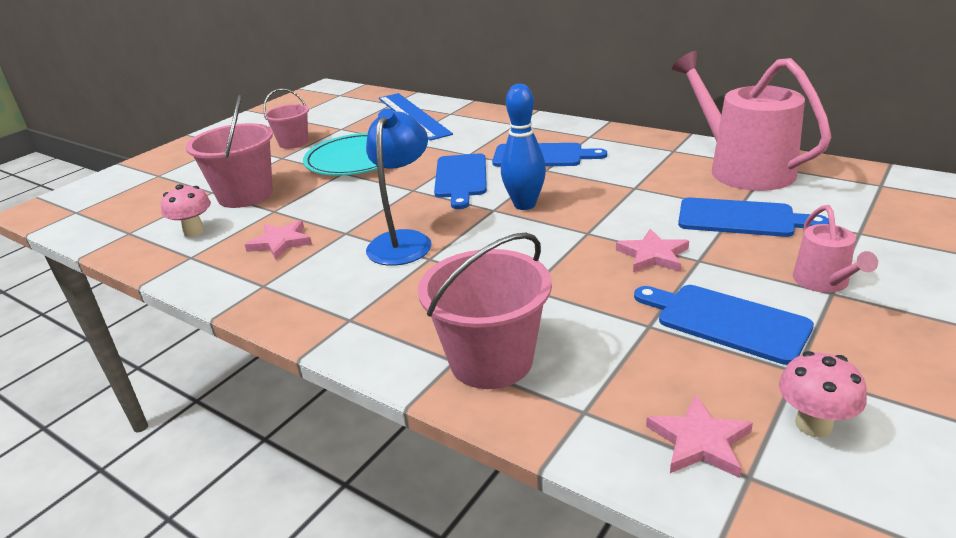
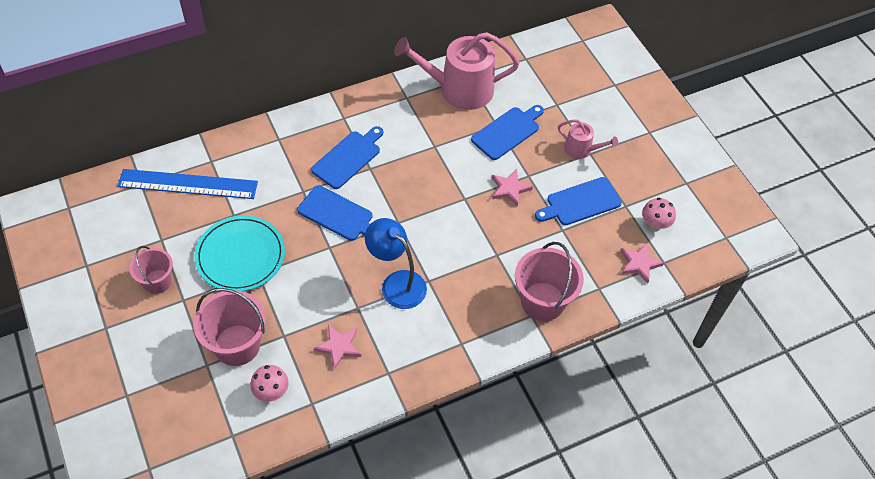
camera: 65 degrees left, 25 degrees up
blue bowling pin [501,84,546,210] -> none

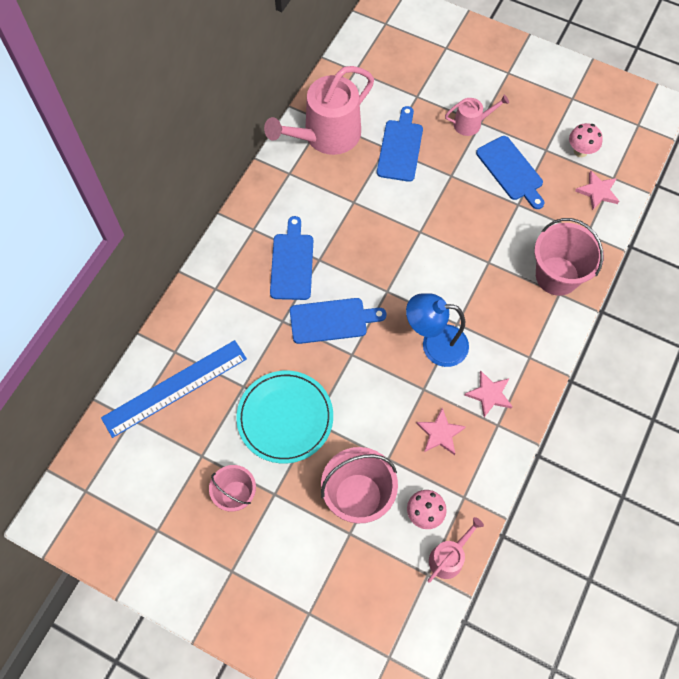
camera: 35 degrees left, 10 degrees up
pink star [492,169,533,207] -> pink star moved to [465,370,513,417]
blue cutting board [535,177,622,225] -> blue cutting board turned 60 degrees counterclockwise [476,136,545,209]
none -> pink watering can [427,517,484,583]

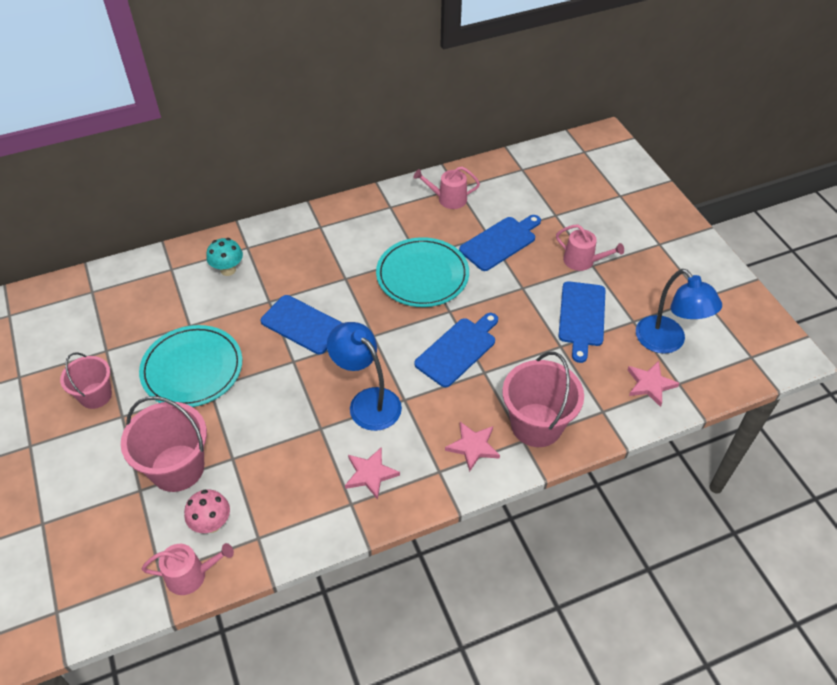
camera: 40 degrees right, 15 degrees down
blue ruler [101,340,247,438] -> none
pink watering can [264,66,374,155] -> pink watering can [414,166,480,209], size x0.49
blue cutting board [270,216,313,300] -> blue cutting board moved to [414,313,498,387]
pink star [416,408,466,455] -> pink star moved to [445,422,500,472]
pink mushroom [569,123,603,157] -> blue lamp [636,269,722,354]
none -> turquoise mushroom [206,238,243,276]
none -> turquoise plate [376,237,469,307]

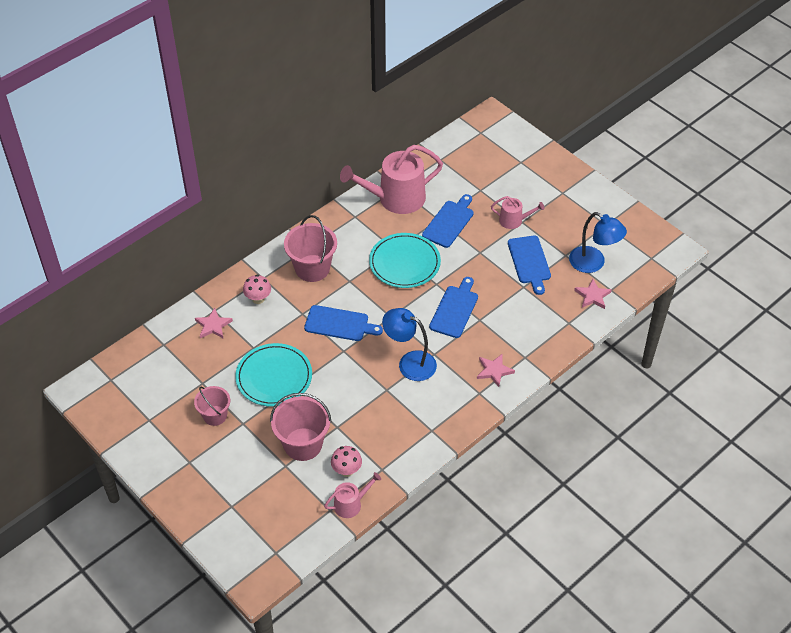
camera: 20 degrees left, 0 degrees up
turquoise mushroom [206,238,243,276] -> pink mushroom [243,274,271,304]
pink star [345,447,400,500] -> pink star moved to [195,308,233,339]
pink watering can [414,166,480,209] -> pink watering can [340,145,443,214], size x2.04
pink bucket [502,352,584,447] -> pink bucket moved to [284,215,337,282]

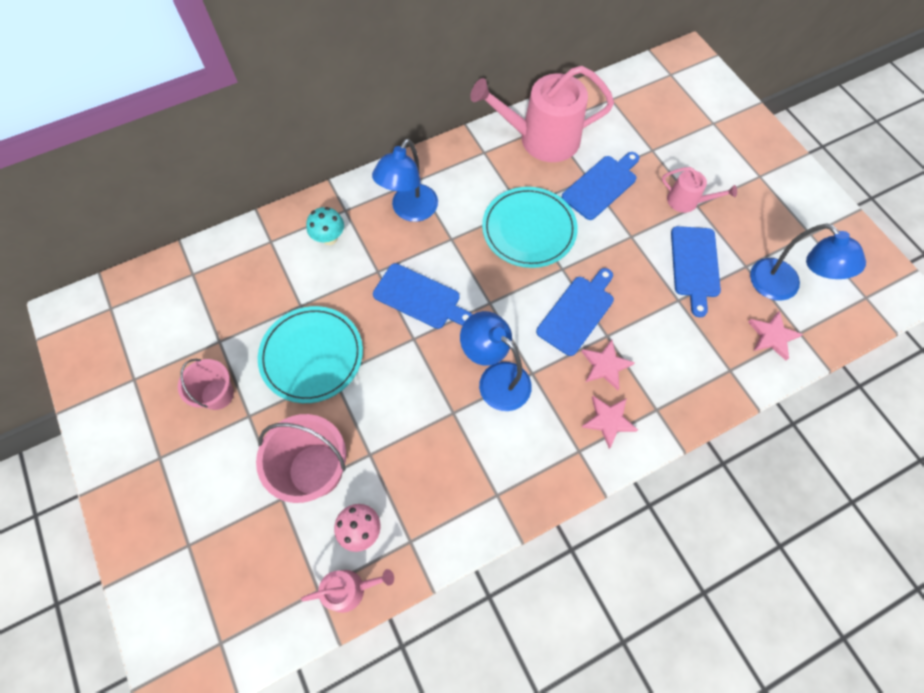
camera: 15 degrees right, 15 degrees up
pink star [195,308,233,339] -> pink star moved to [582,340,635,390]
pink mushroom [243,274,271,304] -> turquoise mushroom [306,207,344,245]
pink bucket [284,215,337,282] -> blue lamp [372,139,438,222]

